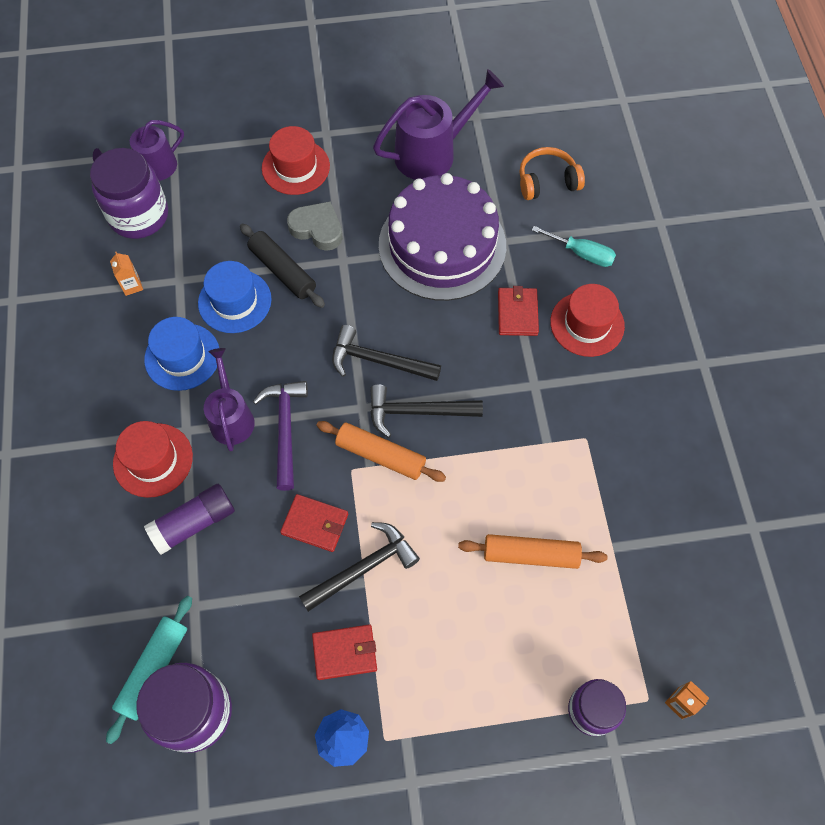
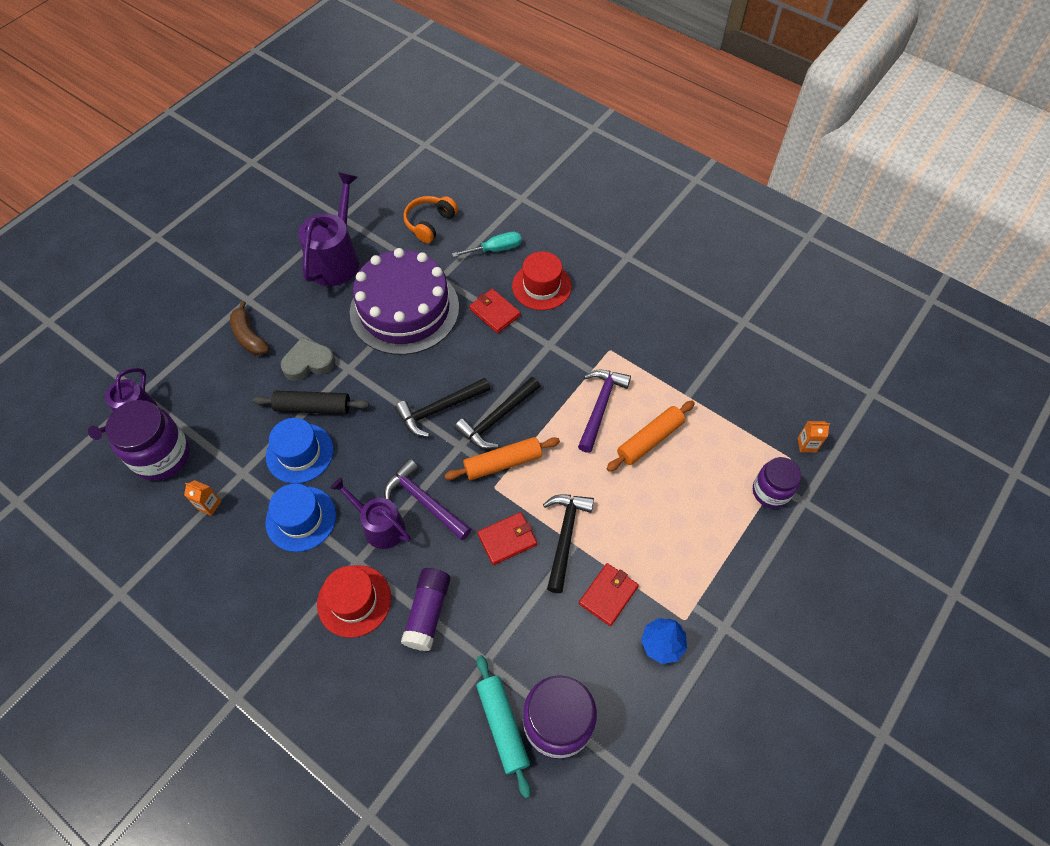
camera: 45 degrees left, 5 degrees down
red hat [262,126,330,195] -> brown banana [230,301,270,355]
none -> purple hammer [578,370,631,453]

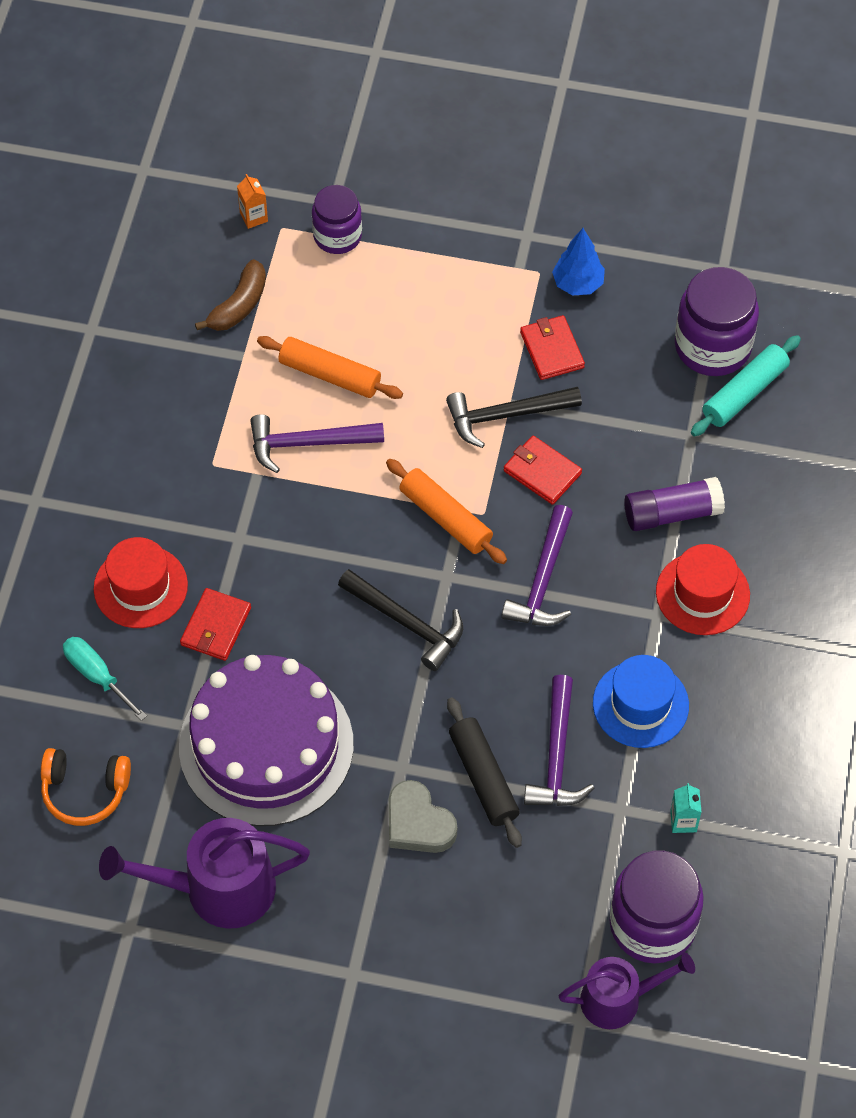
camera: 115 degrees left, 0 degrees up
orange carton [184,480,221,516] -> turquoise carton [670,783,701,833]
brown banana [230,301,270,355] -> brown banana moved to [195,259,266,331]
blue hat [266,418,334,484] -> purple hammer [524,675,594,806]
purple watering can [330,477,411,549] -> none
black hammer [454,377,540,449] -> none
red wallet [579,563,639,626] -> red wallet turned 60 degrees clockwise [520,315,585,380]

